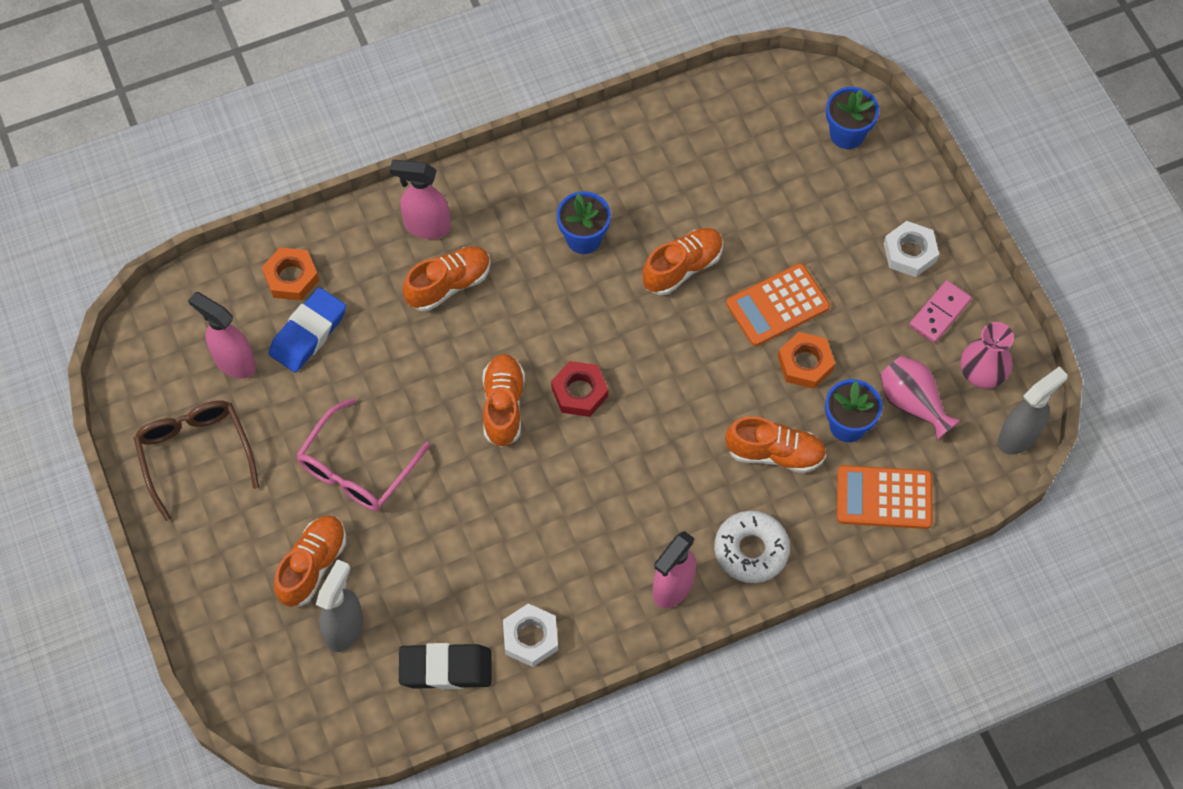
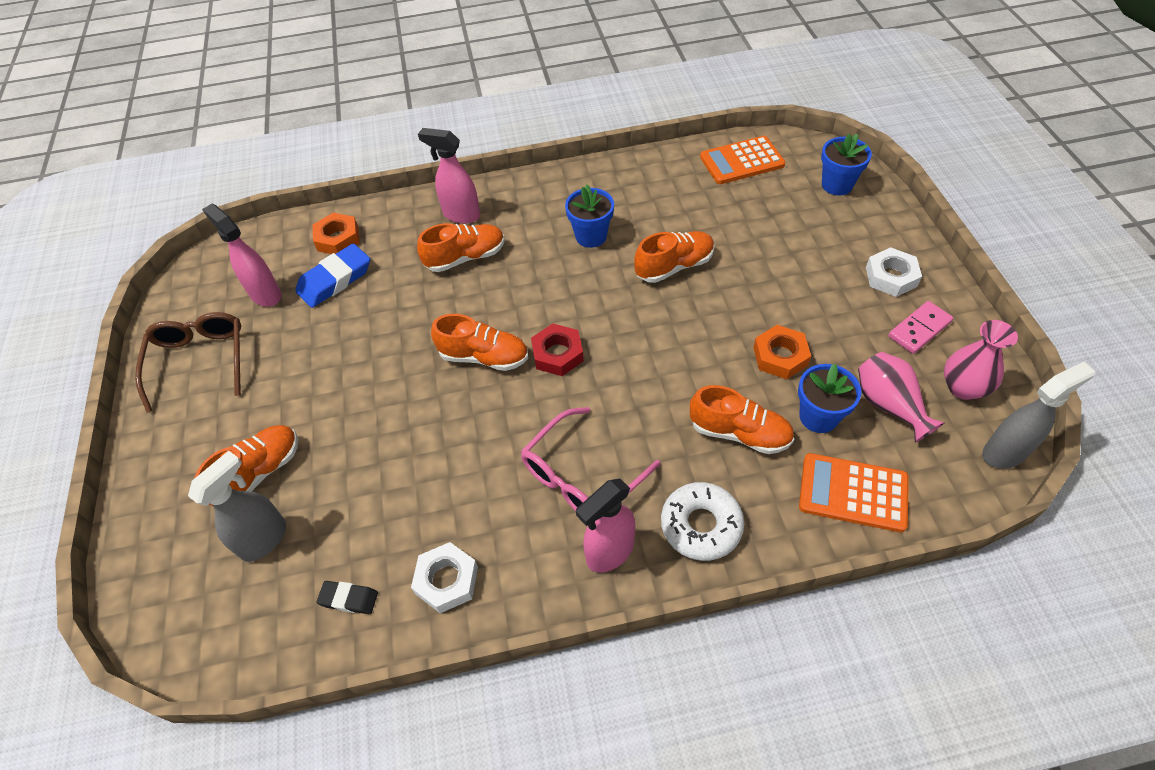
camera: 15 degrees right, 10 degrees down
pink glasses [296,398,430,511] -> pink glasses moved to [520,407,660,511]
black eraser [399,643,491,690] -> black eraser [316,581,378,614], size x0.55
orange shoe [482,354,525,447] -> orange shoe turned 90 degrees clockwise [431,314,528,371]
orange calculator [726,263,830,346] -> orange calculator moved to [700,136,785,184]

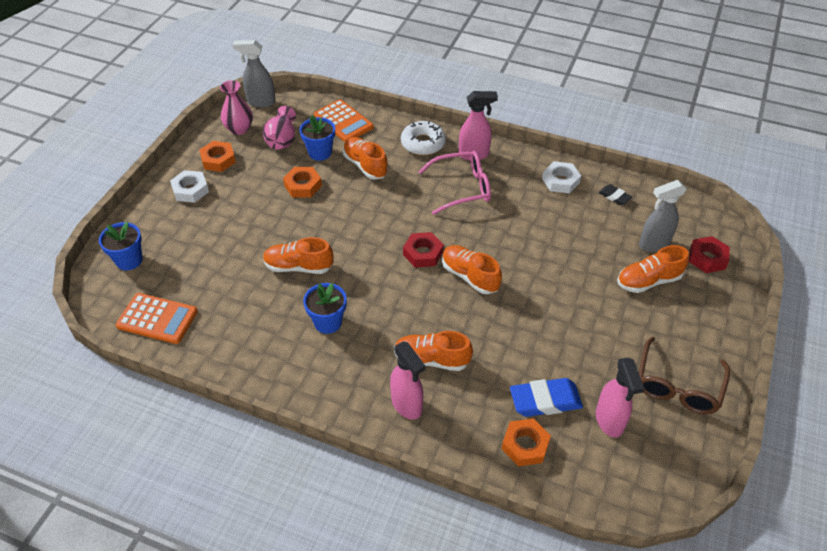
camera: 150 degrees left, 5 degrees down
pink domino [888,301,954,354] -> orange nut [199,141,236,172]
none -> red nut [689,236,730,273]

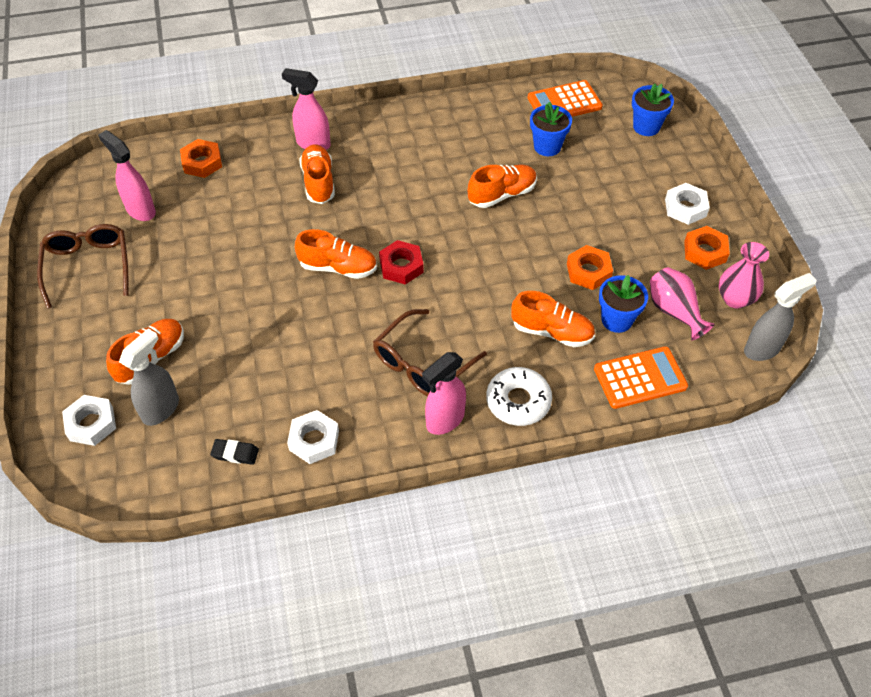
camera: 145 degrees right, 5 degrees up
blue flower pot [303,283,347,334] -> blue flower pot moved to [530,102,572,156]
orange calculator [313,99,374,142] -> orange calculator turned 150 degrees clockwise [594,346,688,409]
orange shoe [394,331,473,371] -> orange shoe turned 75 degrees counterclockwise [299,144,335,204]
pink glasses [418,151,491,215] -> brown glasses [373,309,487,397]
blue eraser [510,378,583,417] -> none
red nut [689,236,730,273] -> white nut [62,395,116,446]

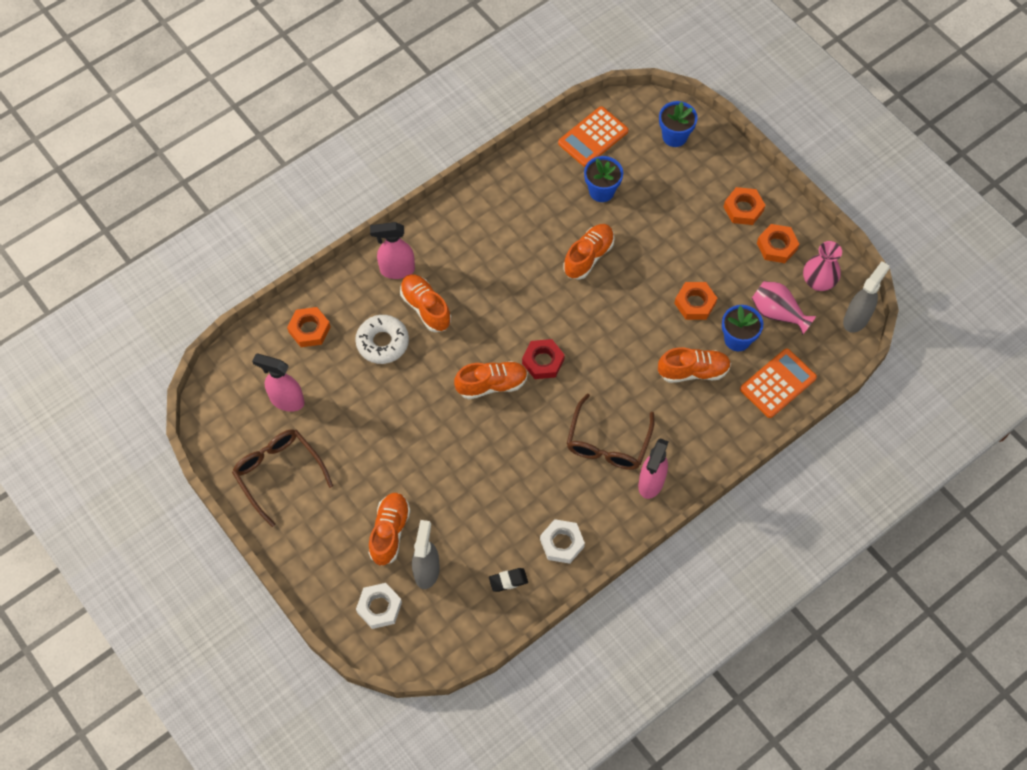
camera: 25 degrees left, 10 degrees up
white donut [486,367,552,426] -> white donut moved to [355,315,409,364]
white nut [665,183,710,225] -> orange nut [724,187,765,225]

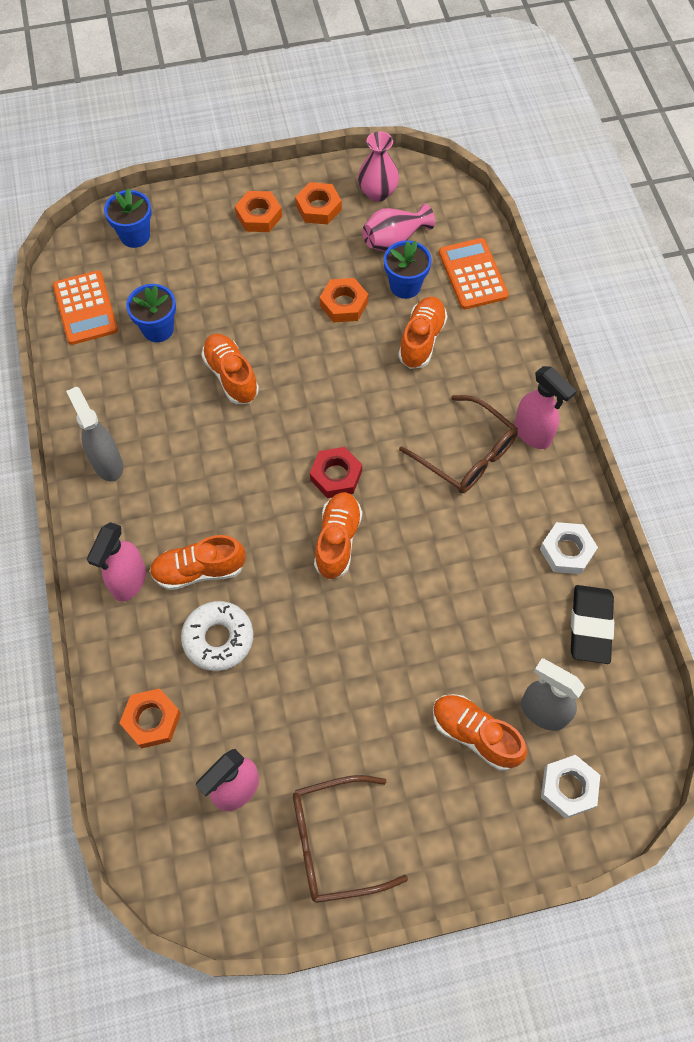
camera: 65 degrees left, 0 degrees up
black eraser [489,568,528,592] -> black eraser [571,585,614,664], size x1.81
grey spray bottle [843,261,890,333] -> grey spray bottle moved to [66,387,123,481]

